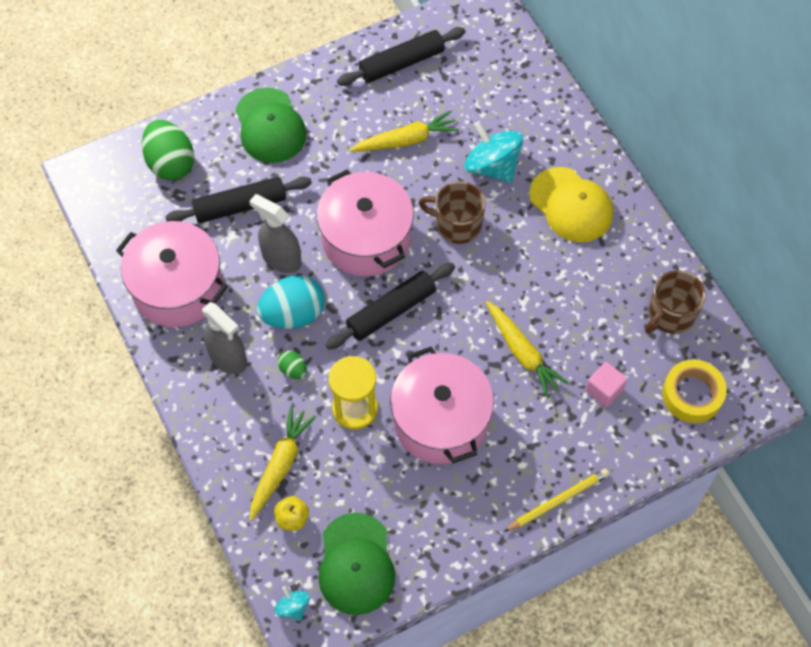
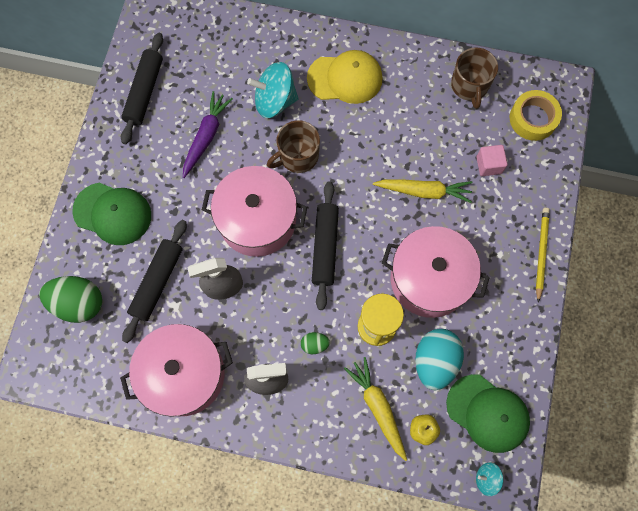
camera: 50 degrees left, 10 degrees up
turquoise egg [257,275,325,329] -> turquoise egg moved to [415,329,464,390]
yellow carrot [349,110,459,152] -> purple carrot [183,91,233,178]

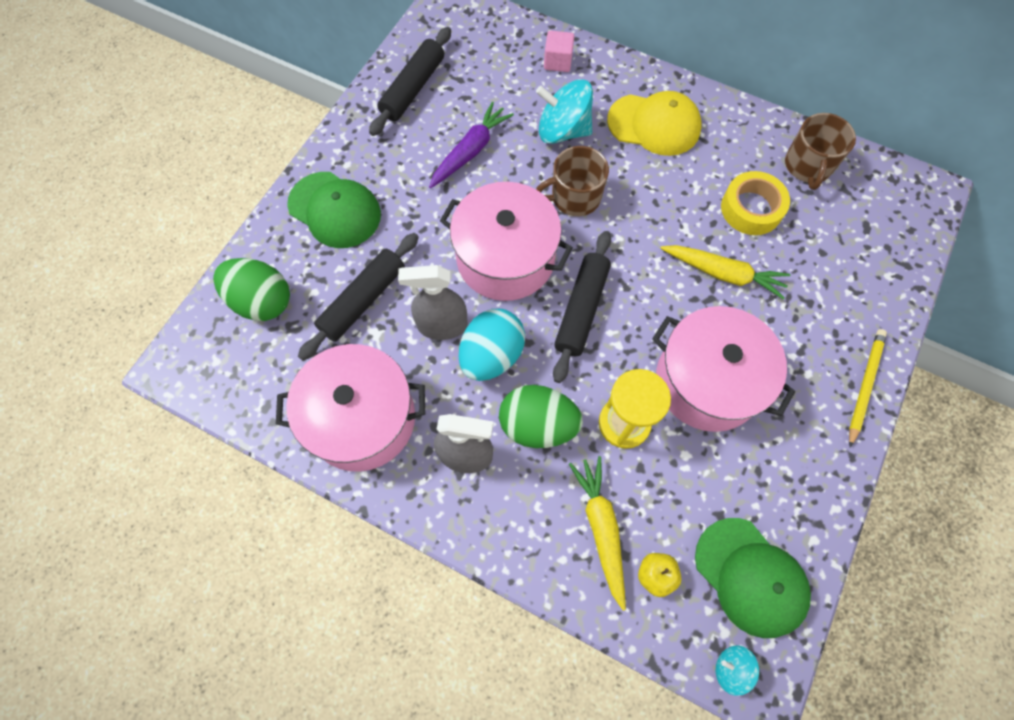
camera: 15 degrees right, 5 degrees down
green egg [301,332,330,354] -> green egg [499,385,583,448], size x2.08
turquoise egg [415,329,464,390] -> turquoise egg moved to [459,309,525,381]
pink cube [476,145,508,176] -> pink cube moved to [544,30,574,72]
yellow tape [510,90,562,141] -> yellow tape moved to [721,171,790,235]

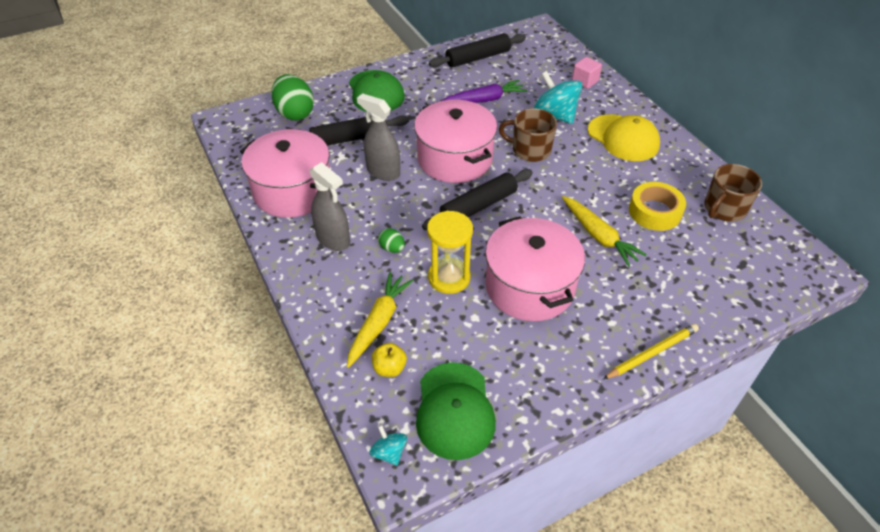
camera: 35 degrees right, 20 degrees down
turquoise egg [459,309,525,381] -> none
green egg [499,385,583,448] -> green egg [378,228,405,253], size x0.48

